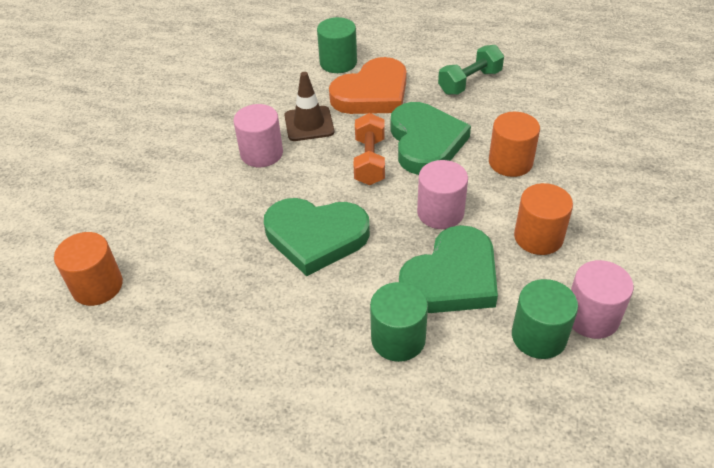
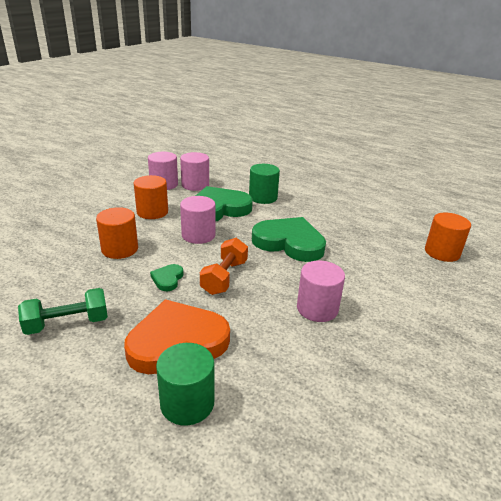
camera: 165 degrees left, 15 degrees down
brown traffic cone [284,72,334,141] -> none
green heart [391,102,471,175] -> green heart [150,264,183,291], size x0.44
green cylinder [512,279,578,359] -> pink cylinder [180,152,209,191]

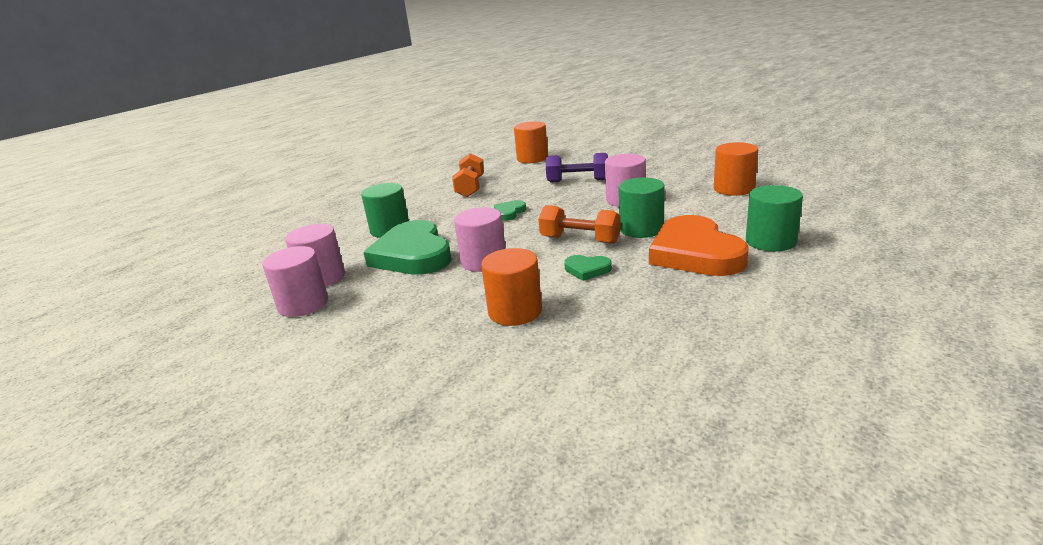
camera: 80 degrees left, 5 degrees down
green dumbbell [18,288,108,335] -> none
orange cylinder [134,175,168,219] -> orange cylinder moved to [714,142,758,196]
green heart [252,217,326,262] -> green heart [494,200,526,221], size x0.44
none -> orange dumbbell [452,153,484,197]
none -> purple dumbbell [546,153,608,182]
none -> green cylinder [618,177,665,238]

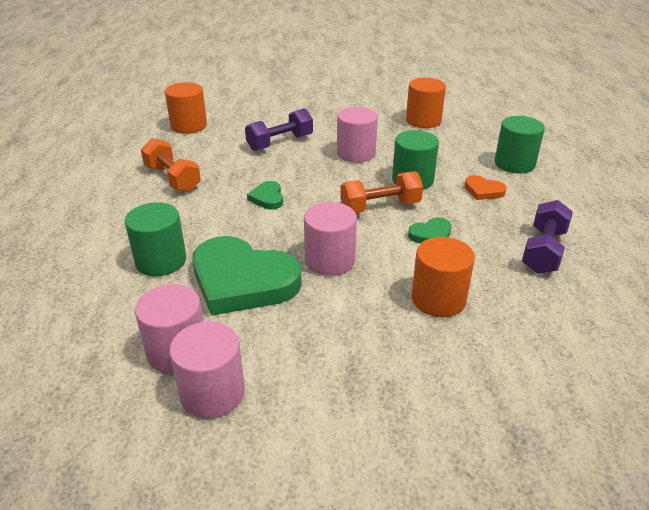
camera: 45 degrees left, 10 degrees up
orange heart [649,215,748,276] -> orange heart [464,175,507,200], size x0.44
none -> purple dumbbell [522,200,573,274]

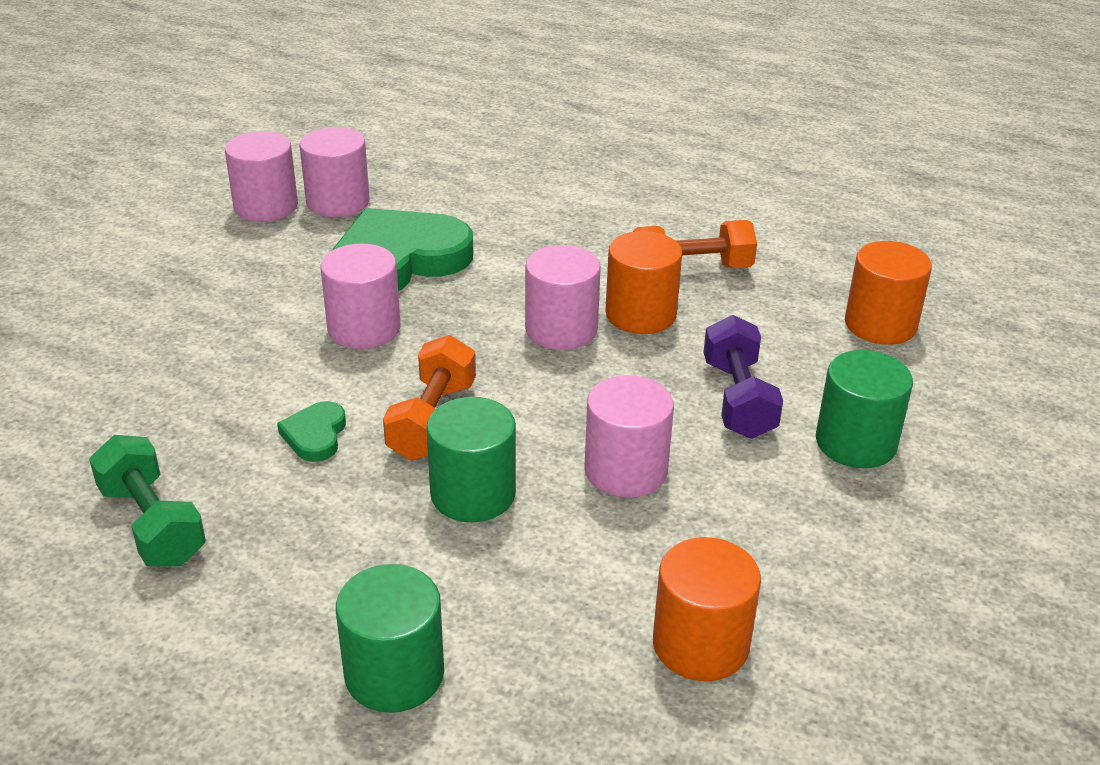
camera: 120 degrees right, 0 degrees up
green cylinder [125,202,186,276] -> green cylinder moved to [816,350,913,468]
green heart [247,181,283,209] -> pink cylinder [525,245,601,350]
orange cylinder [411,237,475,317] -> orange cylinder moved to [605,231,682,334]
orange heart [464,175,507,200] -> none
purple dumbbell [522,200,573,274] -> green dumbbell [89,435,206,566]

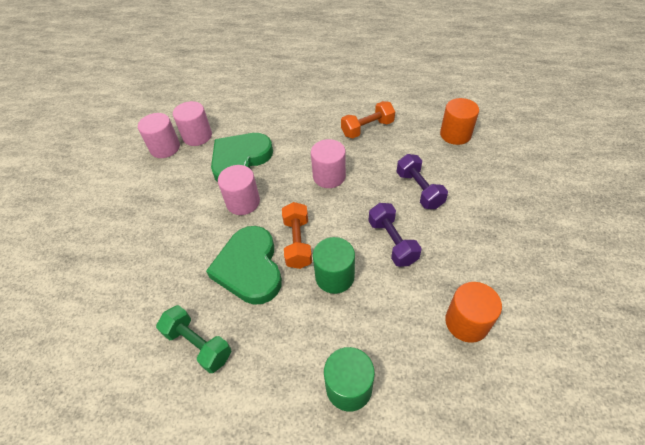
camera: 15 degrees left, 15 degrees up
green heart [277,401,346,462] -> green heart [206,226,282,305], size x2.28
pink cylinder [584,375,674,498] -> purple dumbbell [368,203,422,267]
orange cylinder [605,231,682,334] -> none
green cylinder [816,350,913,468] -> none

